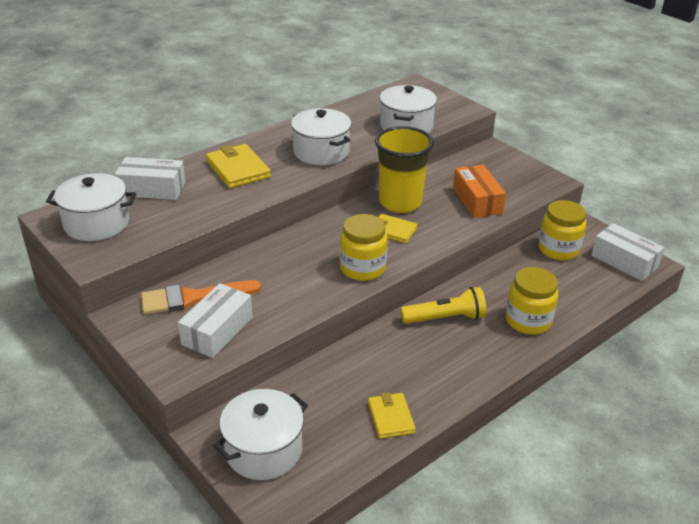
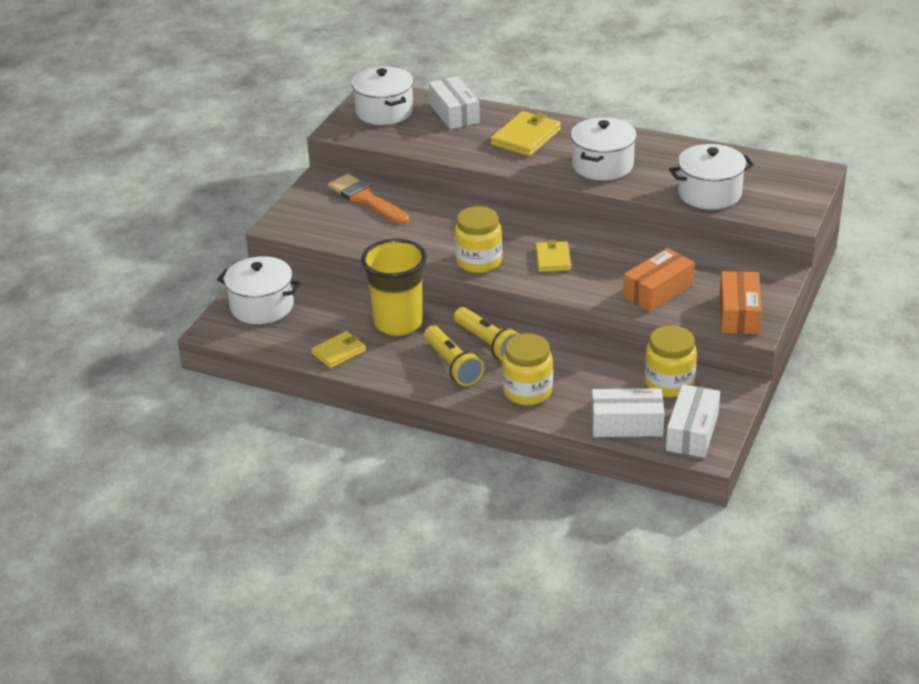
camera: 65 degrees right, 0 degrees up
white box [178,283,253,358] -> white box moved to [591,388,665,437]
yellow cup [375,126,434,213] -> yellow cup moved to [361,239,427,336]
none -> yellow flashlight [424,326,484,386]
none -> orange box [720,271,762,334]

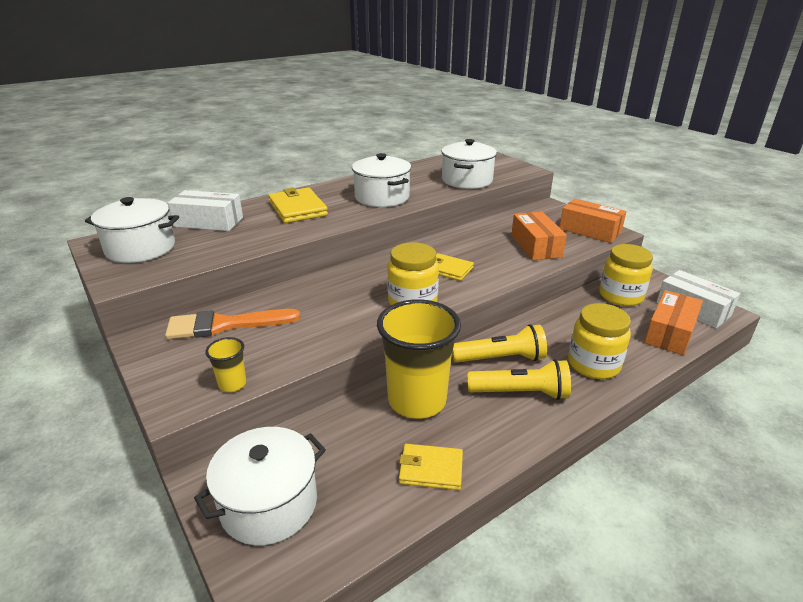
camera: 60 degrees left, 5 degrees down
yellow wallet [311,331,366,368] -> yellow wallet turned 75 degrees counterclockwise [399,444,463,490]
white box [591,388,665,437] -> orange box [644,290,703,355]
none -> yellow cup [205,337,246,392]

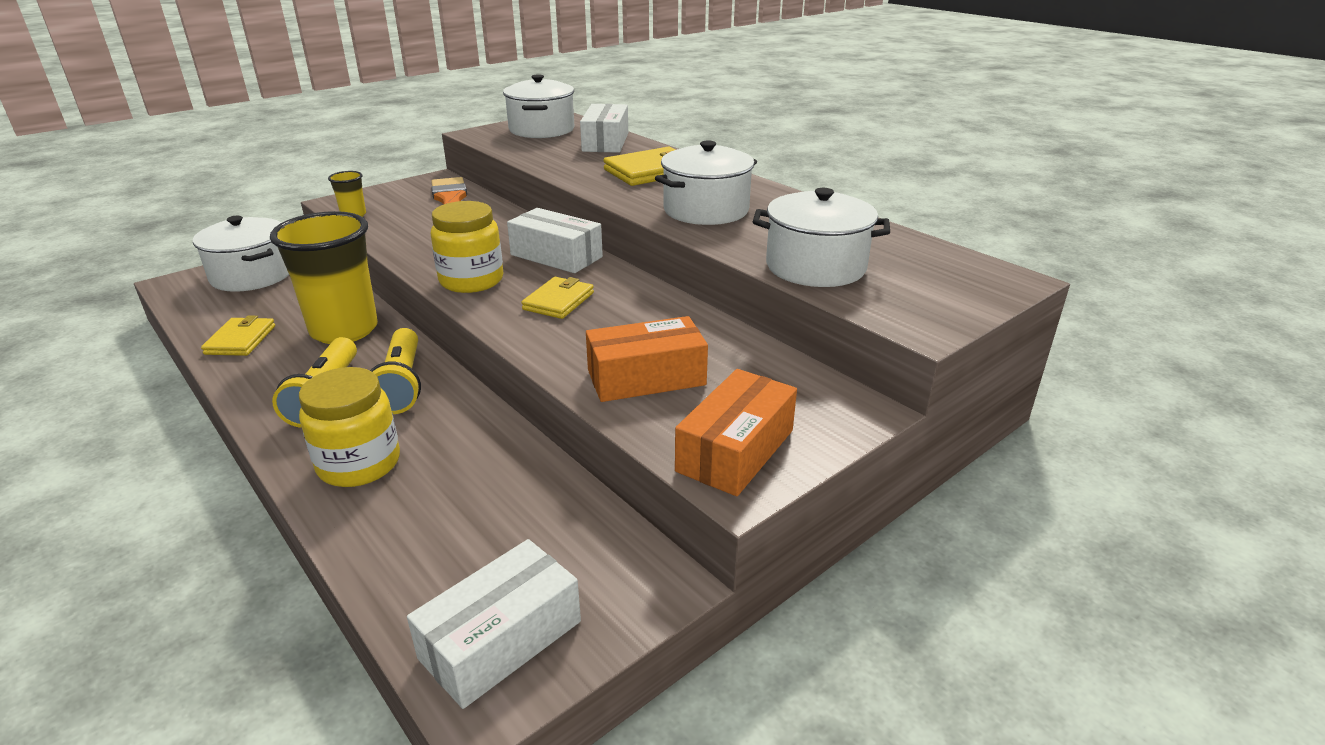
camera: 85 degrees right, 0 degrees up
yellow jar [599,244,653,306] -> none
orange box [644,290,703,355] -> none
none -> white box [507,208,603,273]

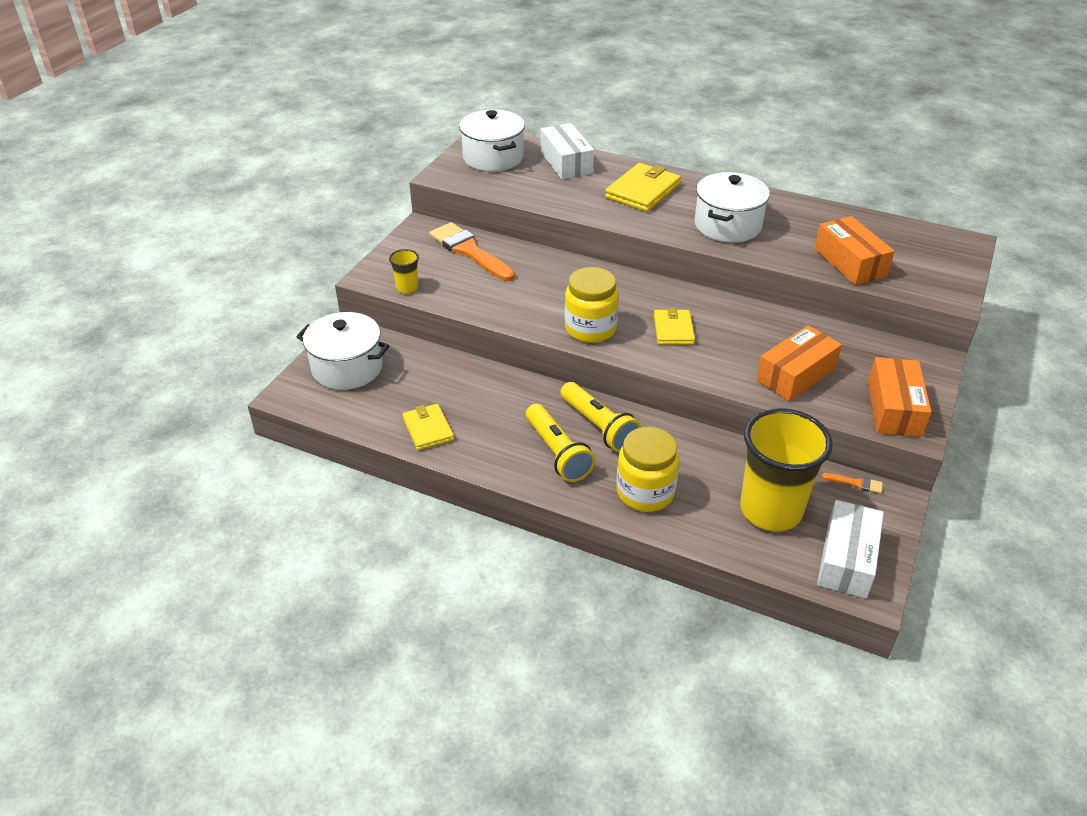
camera: 25 degrees left, 10 degrees up
yellow cup [270,211,378,344] -> yellow cup moved to [740,408,833,532]
white box [507,208,603,273] -> none
white pot [753,188,890,287] -> orange box [814,216,895,285]
none -> orange brush [822,473,883,494]

